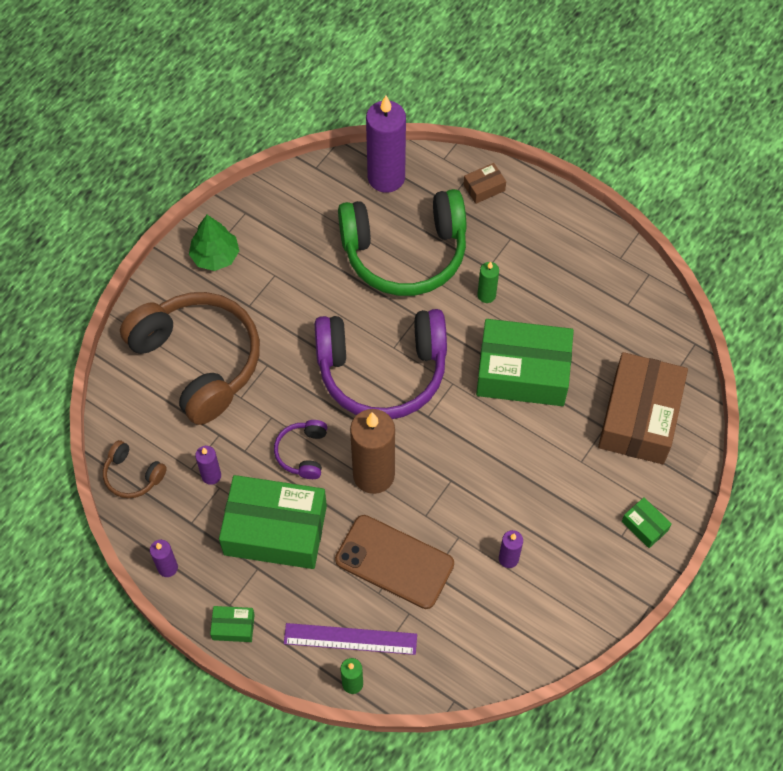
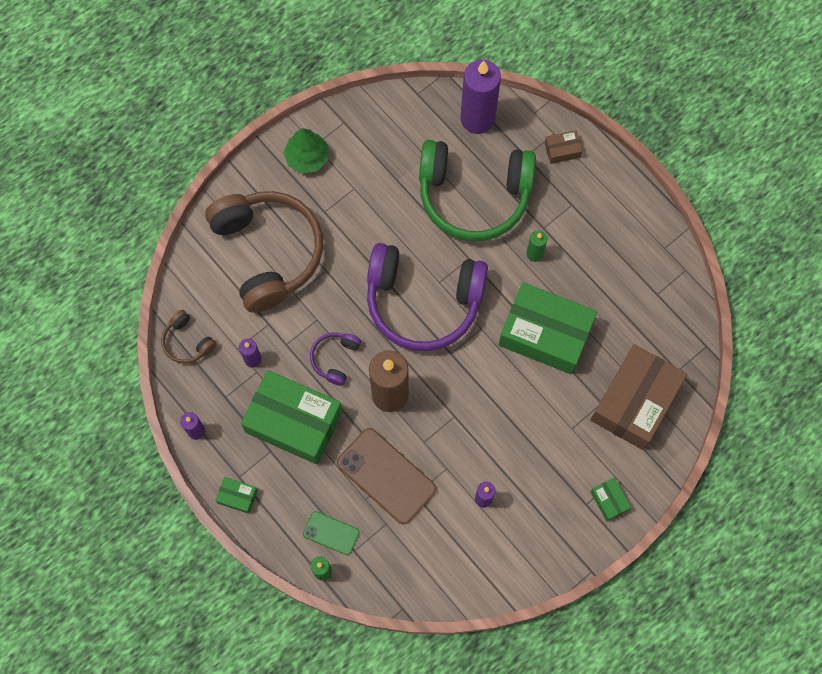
camera: 15 degrees right, 10 degrees up
purple ruler [284,623,417,655] -> green phone [303,511,359,555]

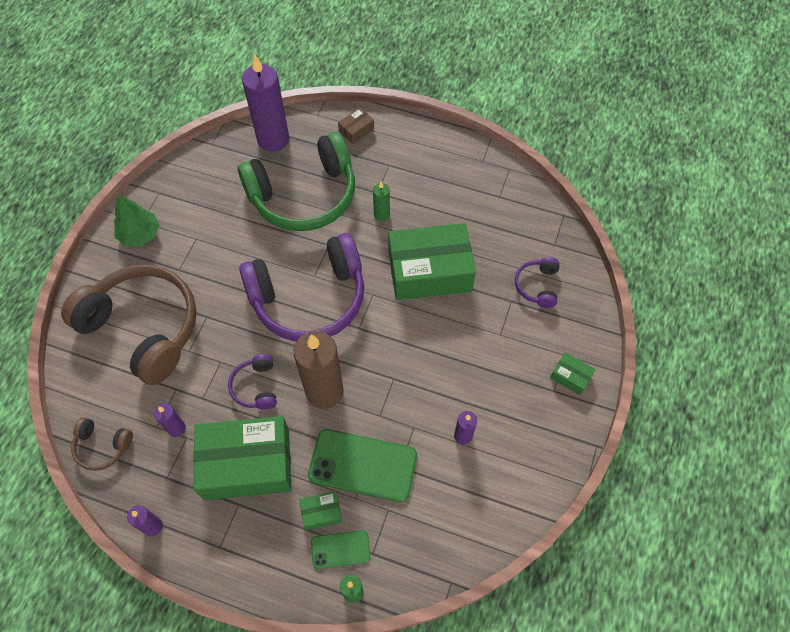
camera: 30 degrees left, 10 degrees down
green box [215,477,258,514] -> green box moved to [299,491,342,530]
brown phone [337,428,436,524] -> green phone [308,429,417,502]
brown box [591,344,687,450] -> purple headphones [515,257,560,308]

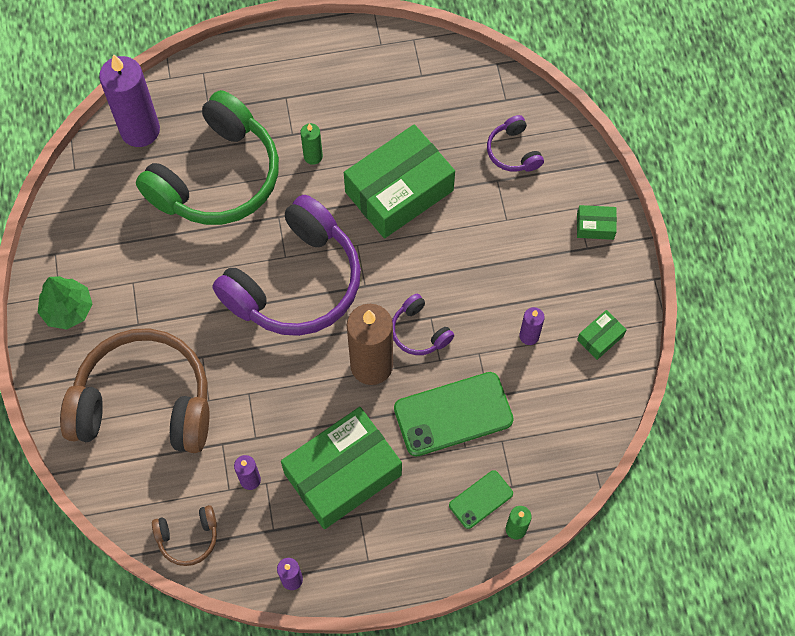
camera: 30 degrees left, 5 degrees up
purple headphones [228,354,277,410] -> purple headphones moved to [392,294,454,355]
green box [299,491,342,530] -> green box moved to [577,310,627,360]
brown box [338,107,374,144] -> none

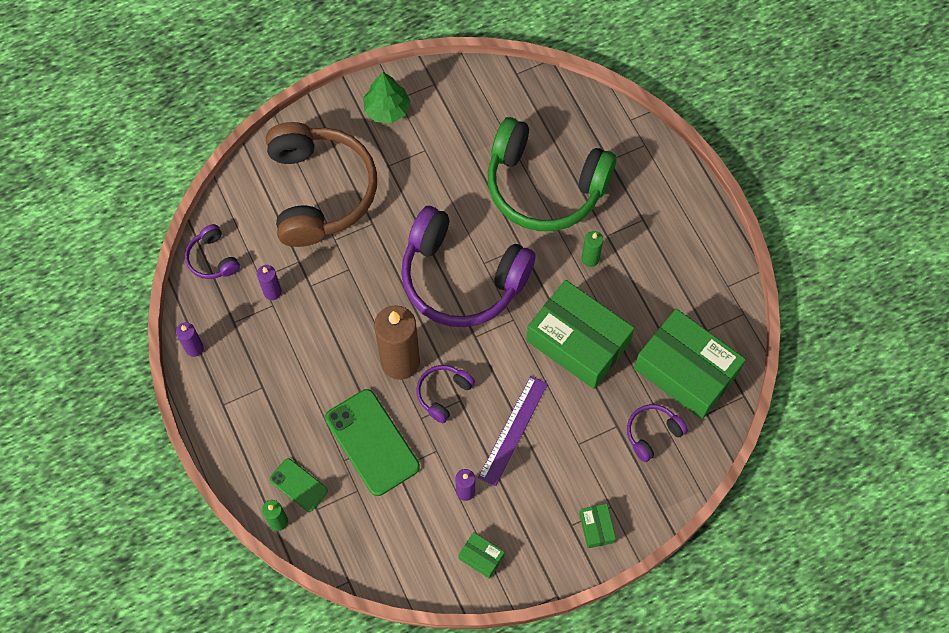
camera: 75 degrees right, 0 degrees up
purple candle [99,54,160,147] -> none
brown headphones [152,505,217,566] -> purple headphones [185,224,240,279]
green box [281,407,402,529] -> green box moved to [634,309,746,419]
none -> purple ruler [478,376,548,487]

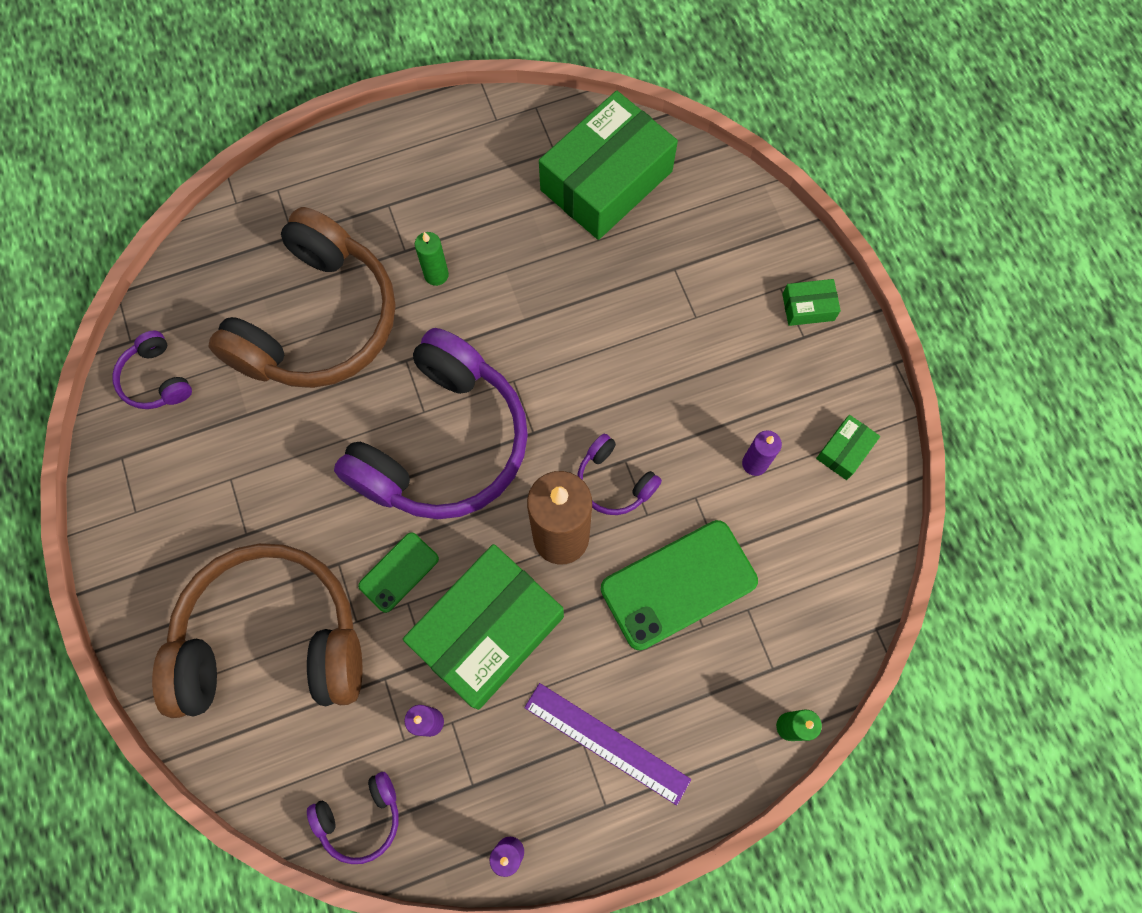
camera: 85 degrees left, 5 degrees up
green phone [269,458,328,512] -> green phone moved to [358,532,439,613]
green tree [363,72,410,123] -> none
purple ruler [478,376,548,487] -> purple ruler moved to [524,683,691,805]
green headphones [488,117,616,231] -> brown headphones [209,207,396,388]
green box [526,280,635,389] -> green box moved to [403,544,564,710]
purple headphones [627,404,688,462] -> purple headphones moved to [112,331,192,409]

